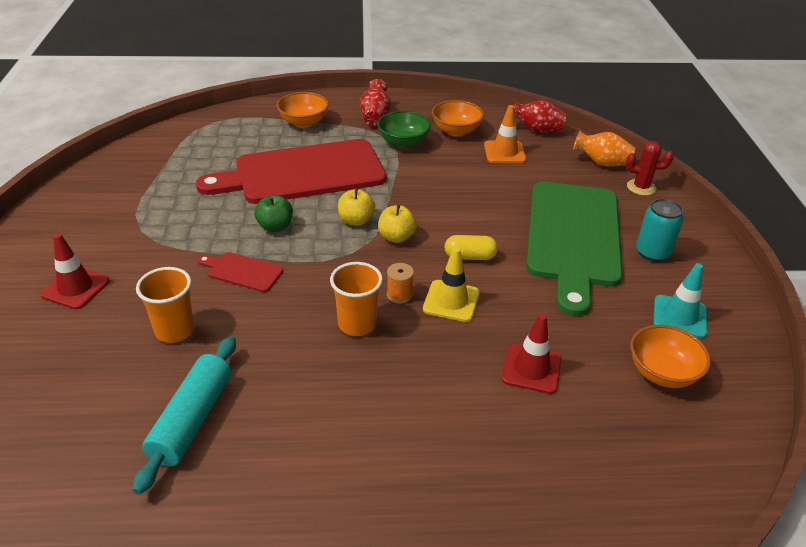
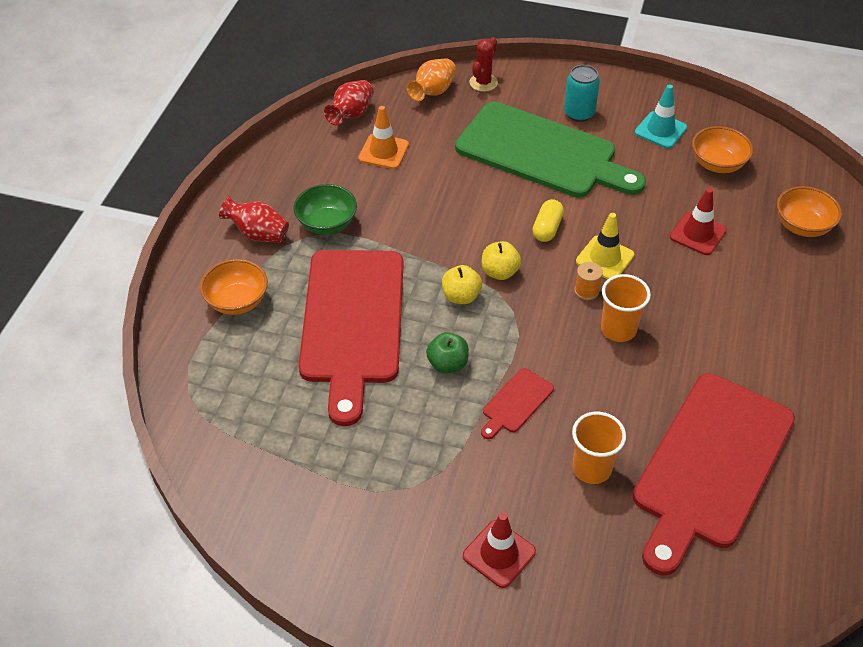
camera: 70 degrees left, 10 degrees up
turquoise rolling pin [133,336,236,495] -> red cutting board [633,374,795,575]
orange bowl [432,100,484,137] -> orange bowl moved to [777,186,842,237]

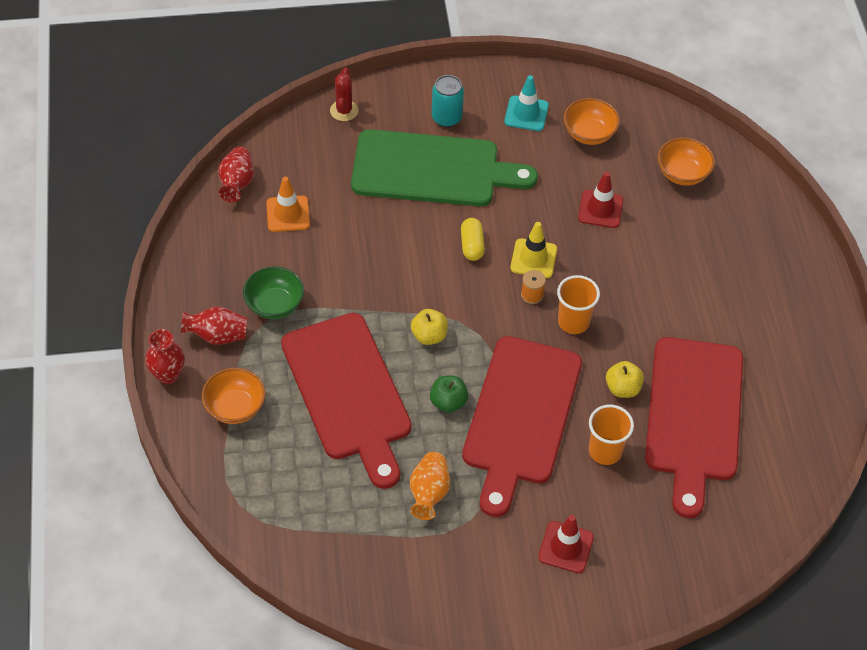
camera: 25 degrees left, 5 degrees up
orange vase [407,58,456,101] -> orange vase moved to [410,452,450,520]
red cutting board [481,368,554,439] -> red cutting board [462,336,582,517], size x2.46
yellow apple [482,241,521,280] -> yellow apple moved to [606,361,644,398]
none -> red vase [145,329,185,384]

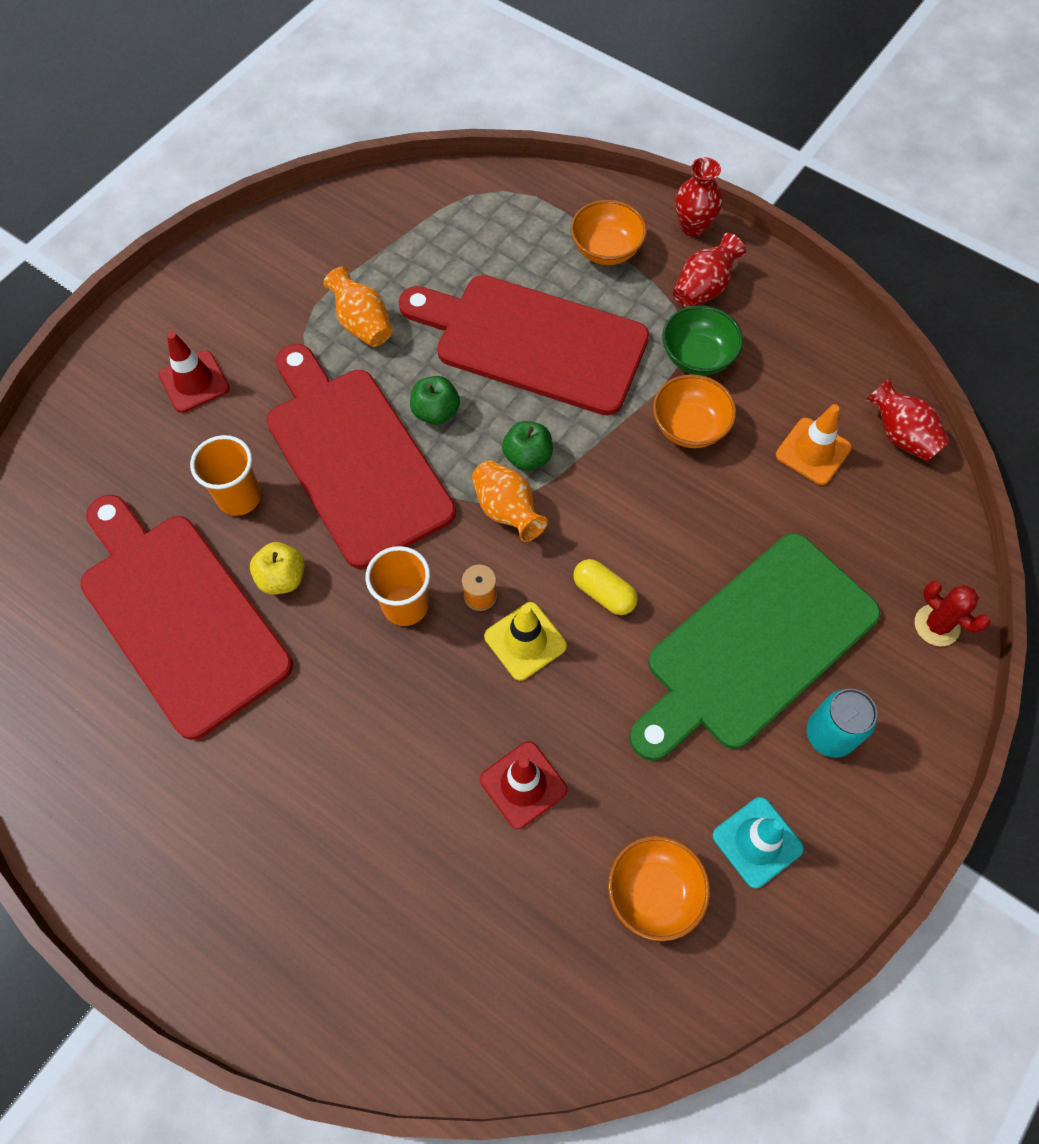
camera: 135 degrees right, 10 degrees up
yellow apple [411,309,448,345] -> green apple [502,421,553,471]
orange bowl [658,138,715,186] -> orange bowl moved to [653,374,736,448]
none -> orange vase [472,460,548,542]

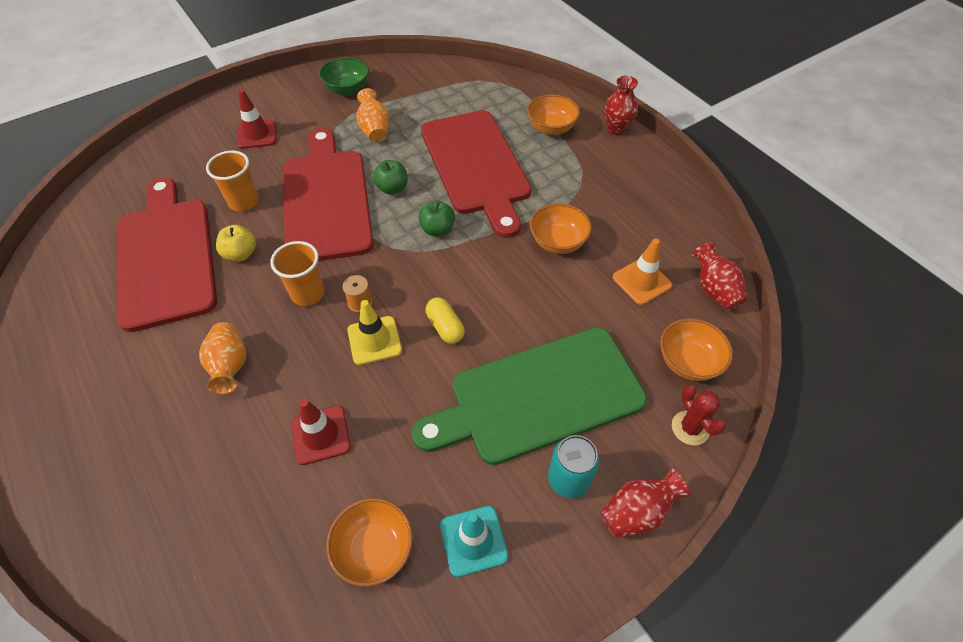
camera: 20 degrees right, 10 degrees down
red cutting board [399,275,649,416] -> red cutting board turned 150 degrees counterclockwise [421,110,531,238]
orange vase [472,460,548,542] -> orange vase moved to [199,322,247,394]
green bowl [662,305,743,376] -> green bowl moved to [319,57,369,96]
red vase [673,233,746,308] -> red vase moved to [600,468,690,538]
none -> orange bowl [660,318,733,381]

